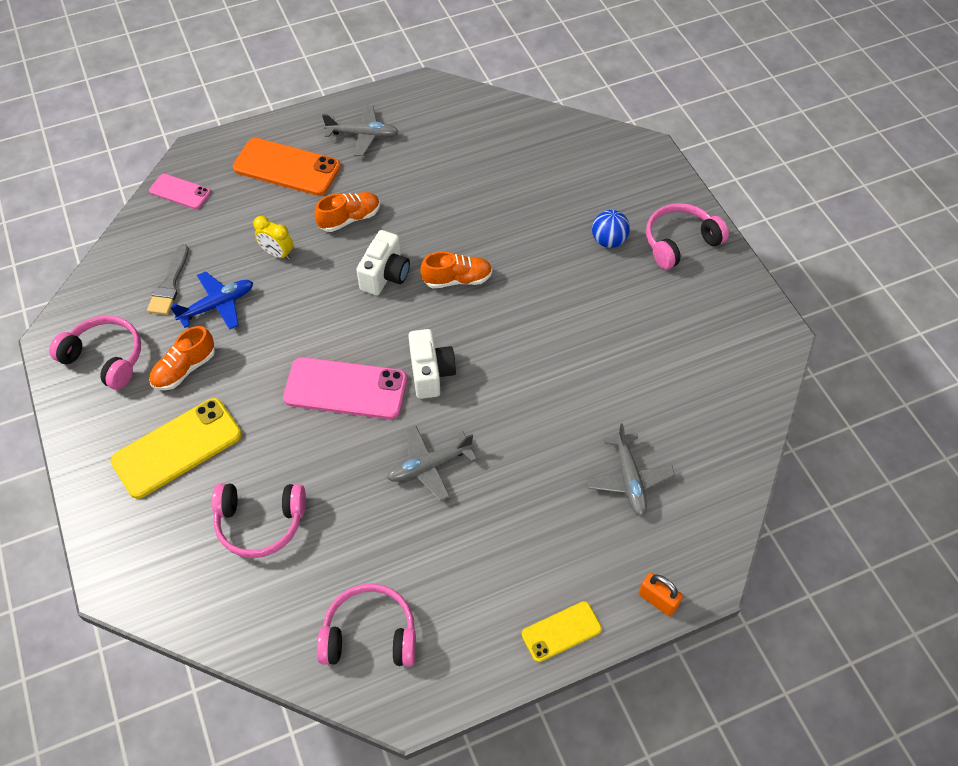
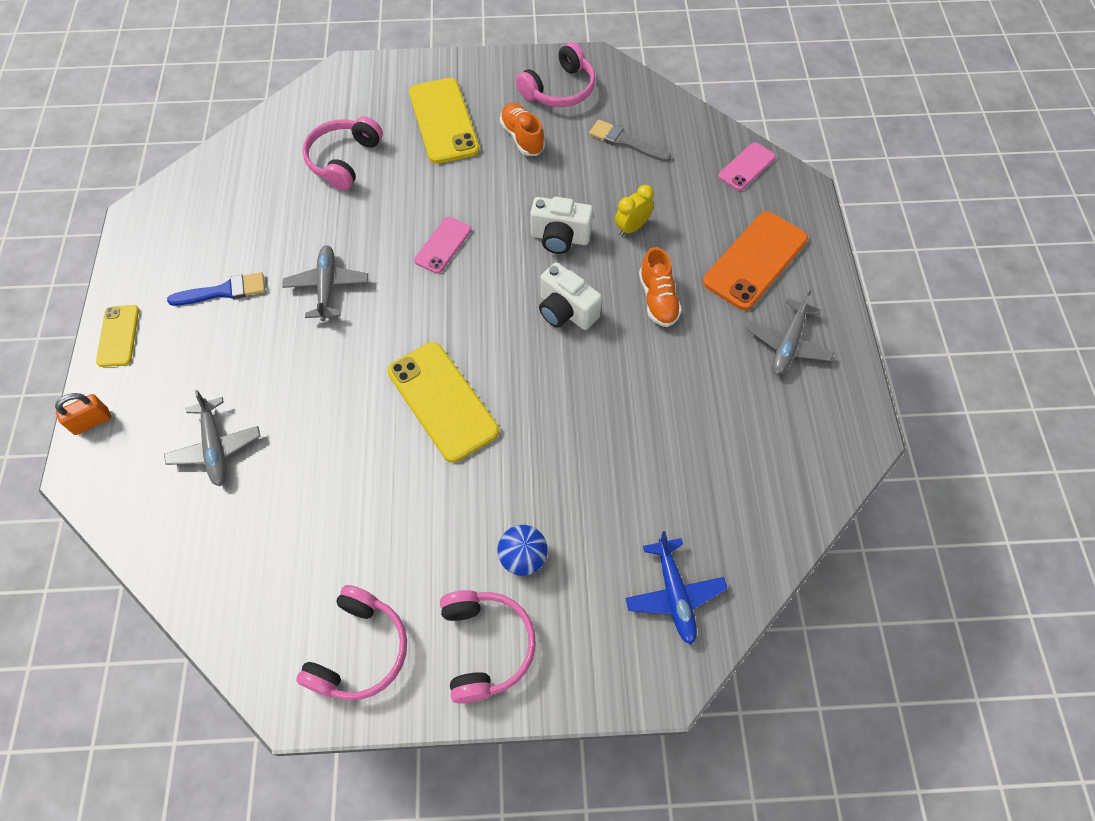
camera: 110 degrees right, 5 degrees up
blue plane [170,271,253,330] -> blue plane moved to [625,531,727,645]
pink phone [283,357,407,419] -> pink phone [414,217,471,274], size x0.56
pink headphones [317,583,416,667] -> pink headphones moved to [296,585,407,700]
white camera [408,329,456,399] -> white camera moved to [530,197,593,254]
orange shoe [420,252,492,289] -> none
grey plane [587,423,675,516] -> grey plane turned 120 degrees counterclockwise [164,390,260,486]
none -> blue brush [167,272,265,306]
none -> yellow phone [387,342,499,462]

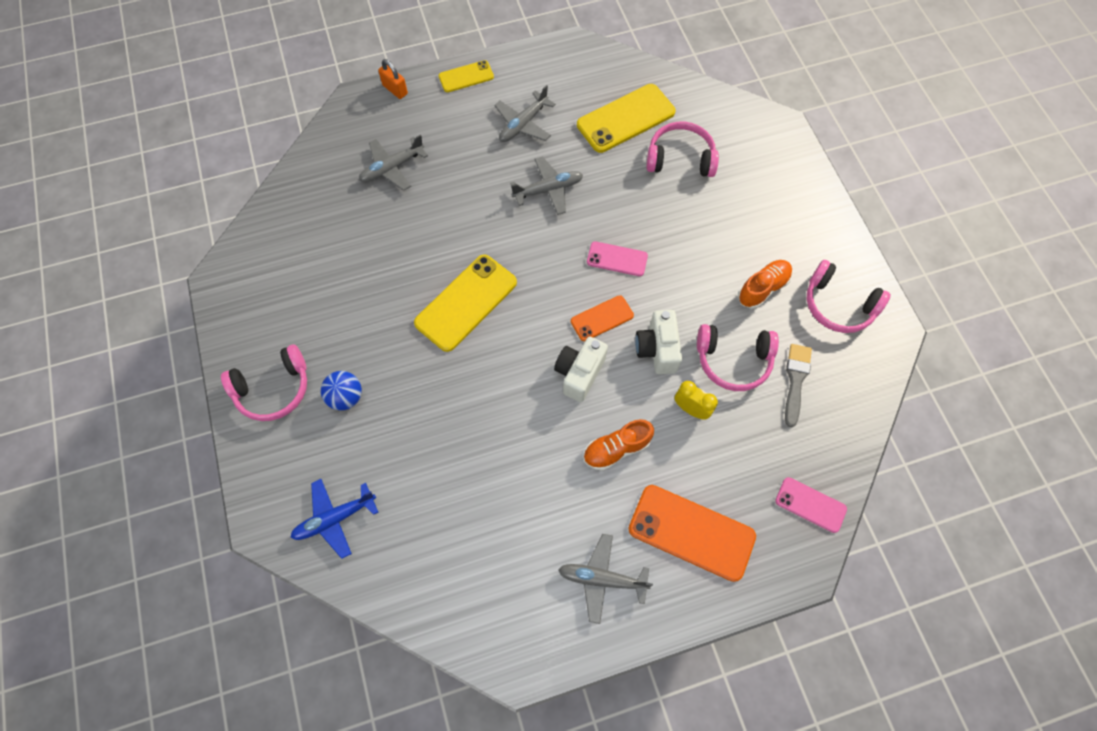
camera: 75 degrees right, 5 degrees up
blue brush [167,272,265,306] -> grey plane [494,85,556,142]
pink headphones [296,585,407,700] -> pink headphones moved to [697,324,779,391]
yellow phone [409,78,480,164] -> yellow phone moved to [577,84,676,153]
none -> orange phone [571,295,634,341]

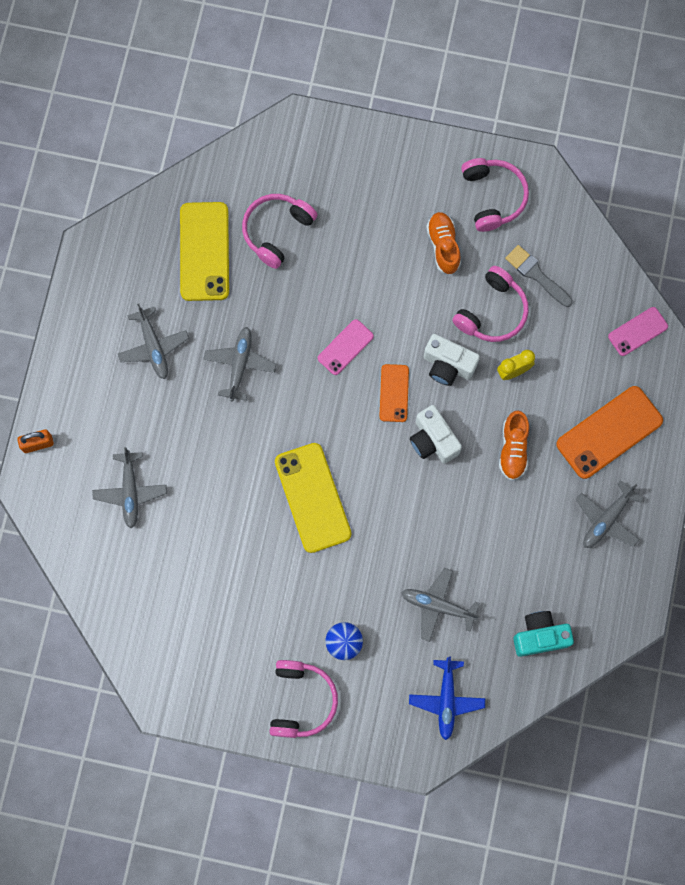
camera: 60 degrees left, 10 degrees up
yellow phone [439,60,494,92] -> none
pink headphones [807,260,891,333] -> pink headphones turned 75 degrees counterclockwise [461,158,529,232]
none -> grey plane [401,568,479,642]
none -> turquoise camera [513,611,574,657]

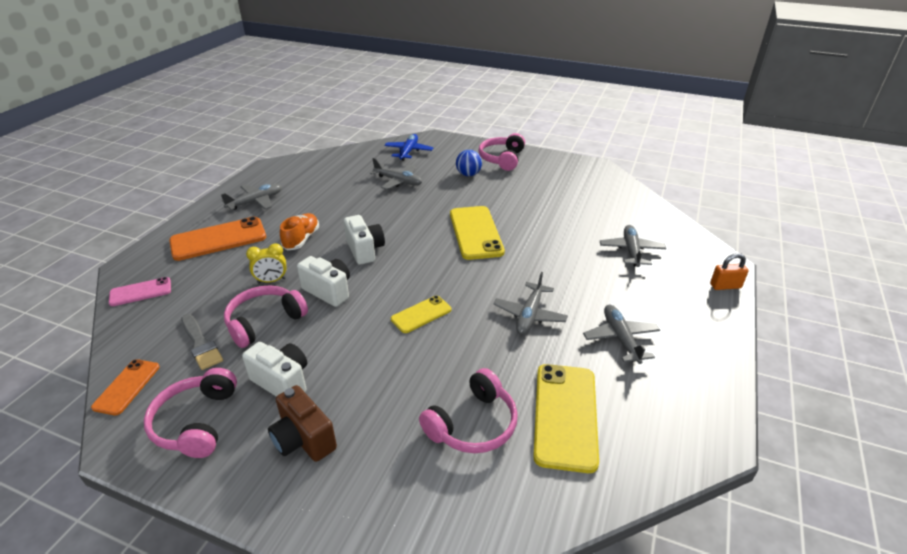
camera: 170 degrees left, 40 degrees down
pink phone [318,319,374,375] -> yellow phone [391,296,451,333]
orange phone [379,364,409,422] -> orange phone moved to [91,359,160,415]
orange shoe [426,212,461,274] -> white camera [242,342,307,397]
turquoise camera [513,611,574,657] -> none
none -> brown camera [268,385,337,462]

